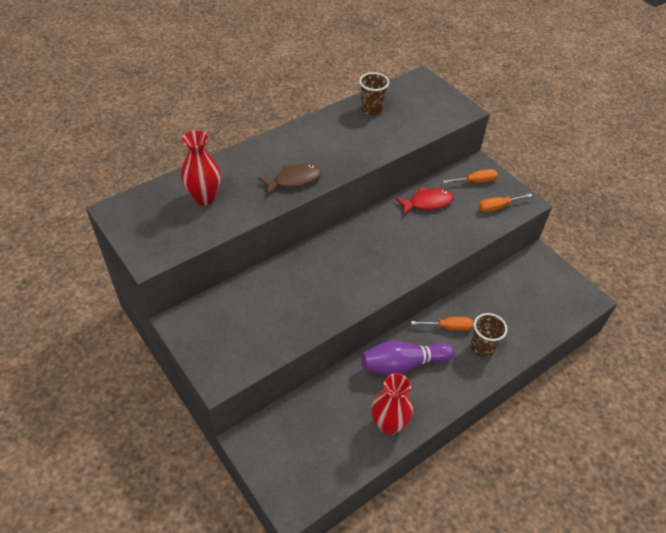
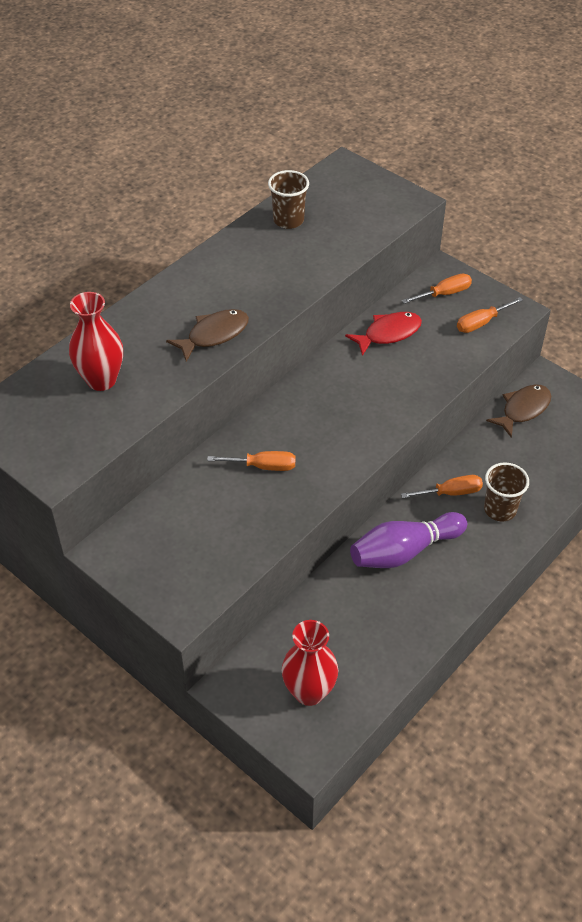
camera: 10 degrees left, 0 degrees up
red vase [371,373,413,435] -> red vase moved to [281,620,338,706]
none -> orange screwdriver [207,451,295,471]
none -> brown fish [486,385,551,438]

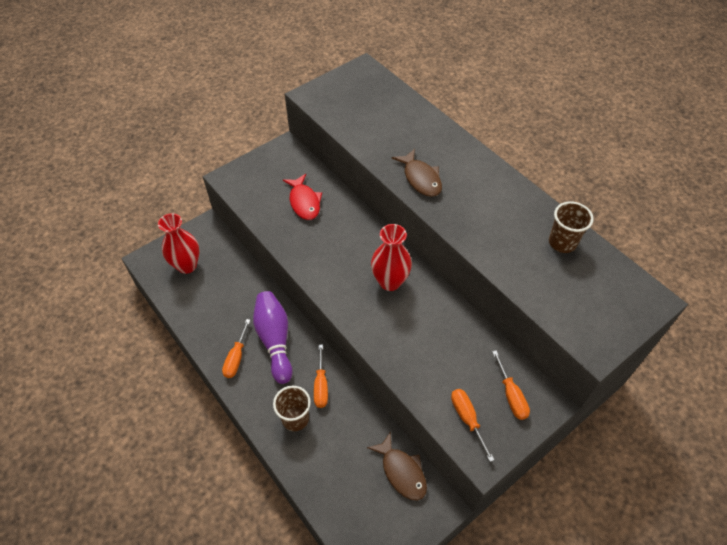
camera: 100 degrees right, 5 degrees up
red vase [69,292,123,391] -> red vase moved to [371,224,412,291]
orange screwdriver [207,451,295,471] -> orange screwdriver moved to [222,319,250,378]
red fish [345,312,422,356] -> red fish moved to [283,174,322,220]

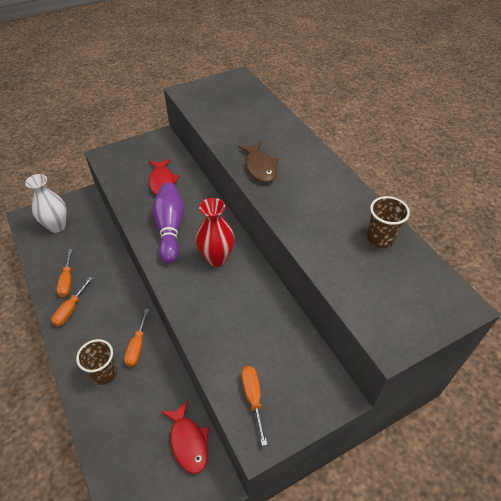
camera: 10 degrees right, 5 degrees down
red vase [158,213,199,274] -> white vase [25,174,67,233]
purple bowling pin [253,291,293,384] -> purple bowling pin moved to [152,183,185,263]
brown fish [367,431,427,501] -> red fish [161,400,209,474]
orange screwdriver [492,350,530,420] -> orange screwdriver moved to [57,249,72,297]

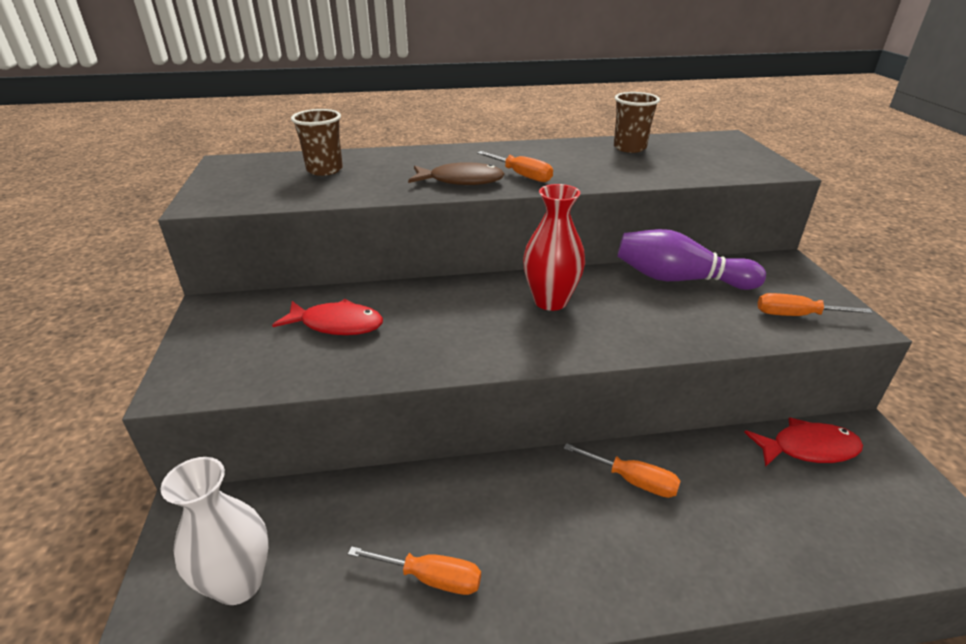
camera: 70 degrees left, 15 degrees down
orange screwdriver [51,277,93,326] -> orange screwdriver moved to [477,151,553,182]
brown cup [76,339,117,385] -> brown cup moved to [291,109,343,176]
purple bowling pin [152,183,185,263] -> purple bowling pin moved to [617,229,766,290]

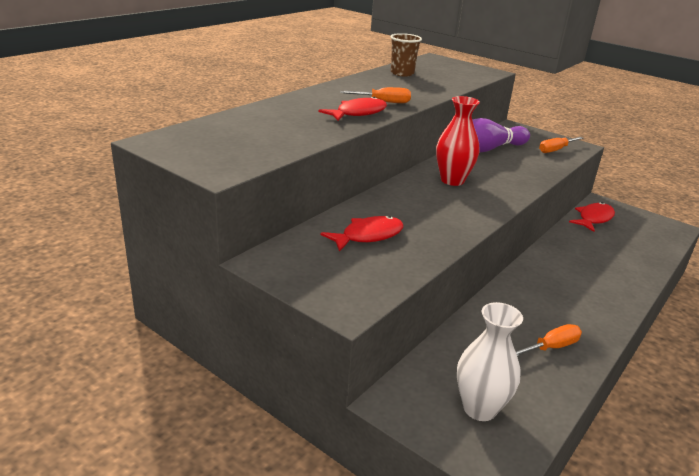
camera: 45 degrees left, 5 degrees down
brown cup [291,109,343,176] -> none
brown fish [408,162,505,185] -> red fish [319,96,387,121]
orange screwdriver [564,443,680,498] -> none

